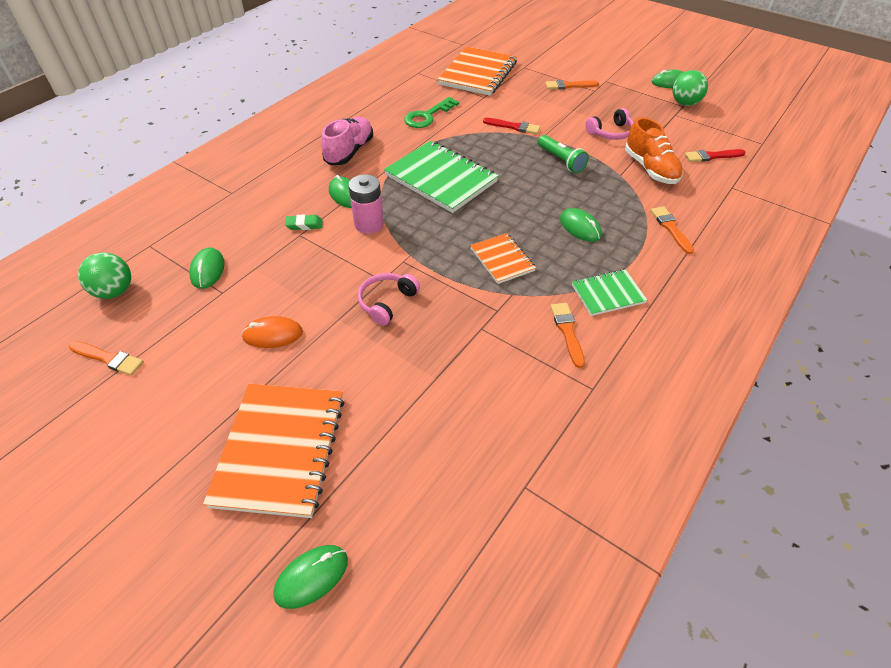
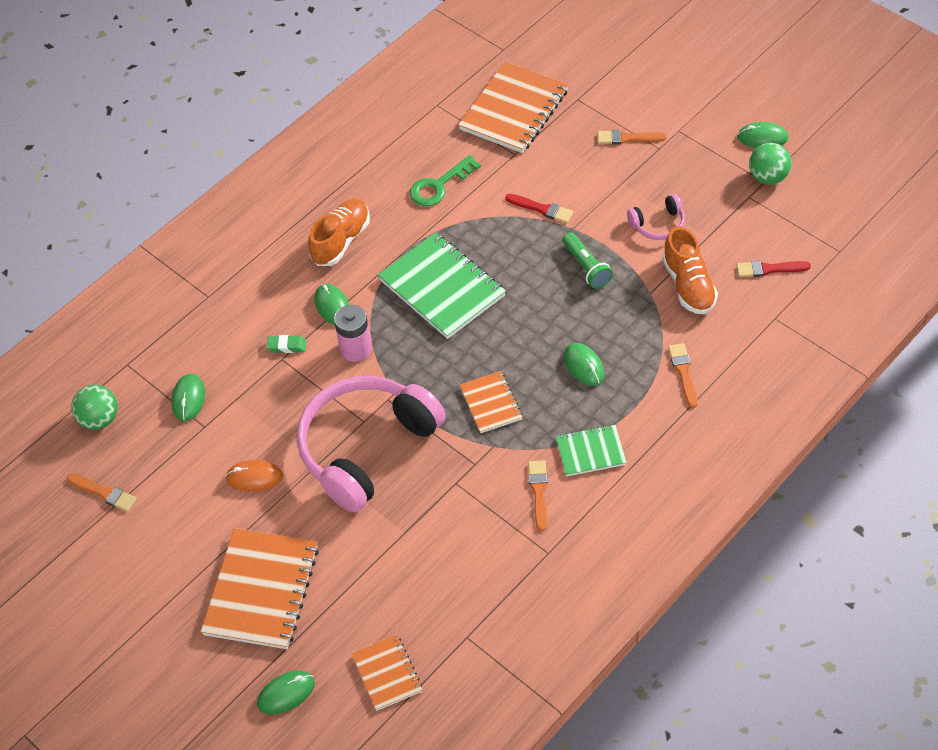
camera: 10 degrees right, 5 degrees up
pink shoe [321,117,373,165] -> orange shoe [308,199,370,266]
pink headphones [358,273,420,326] -> pink headphones [297,376,446,512], size x2.36
none -> orange notebook [351,634,422,711]

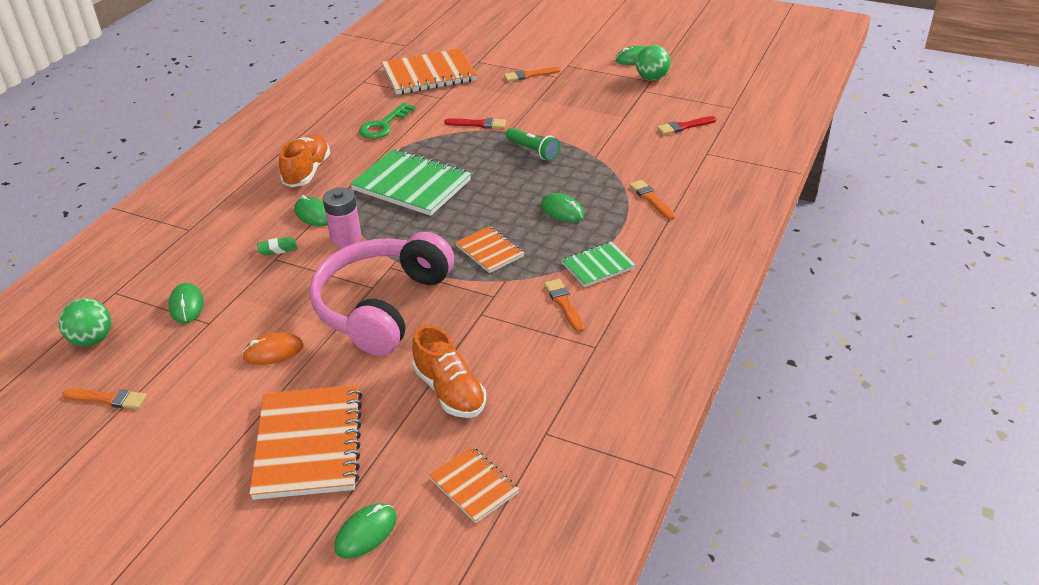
camera: 20 degrees left, 15 degrees down
orange notebook [458,62,568,153] -> orange notebook turned 60 degrees clockwise [382,48,477,95]
pink headphones [627,194,685,240] -> none
orange shoe [662,227,718,314] -> orange shoe moved to [412,325,486,418]

